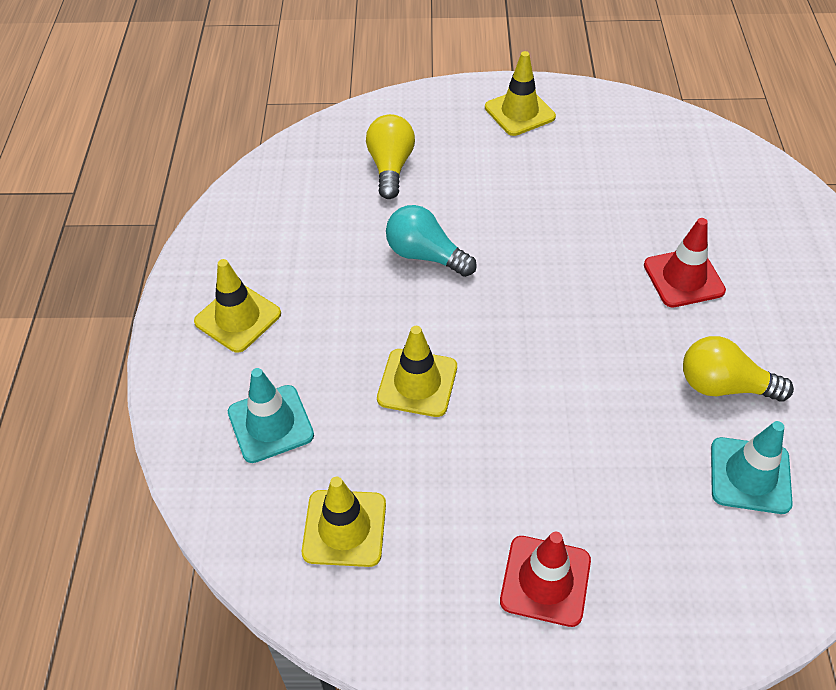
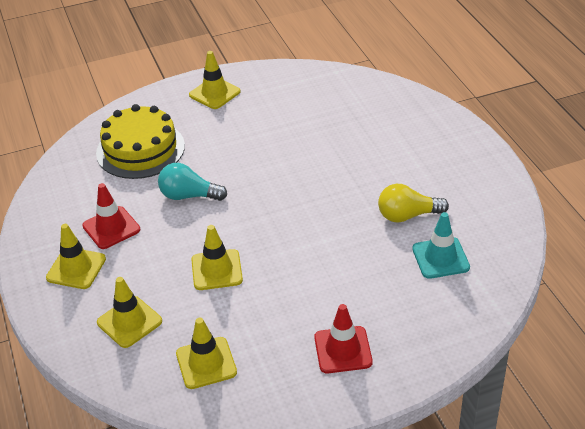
camera: 20 degrees left, 10 degrees down
turquoise traffic cone [228,368,314,463] -> yellow traffic cone [97,277,162,348]
yellow light bulb [366,114,415,199] -> yellow cake [96,104,185,179]
red traffic cone [644,218,726,307] -> red traffic cone moved to [82,183,140,249]

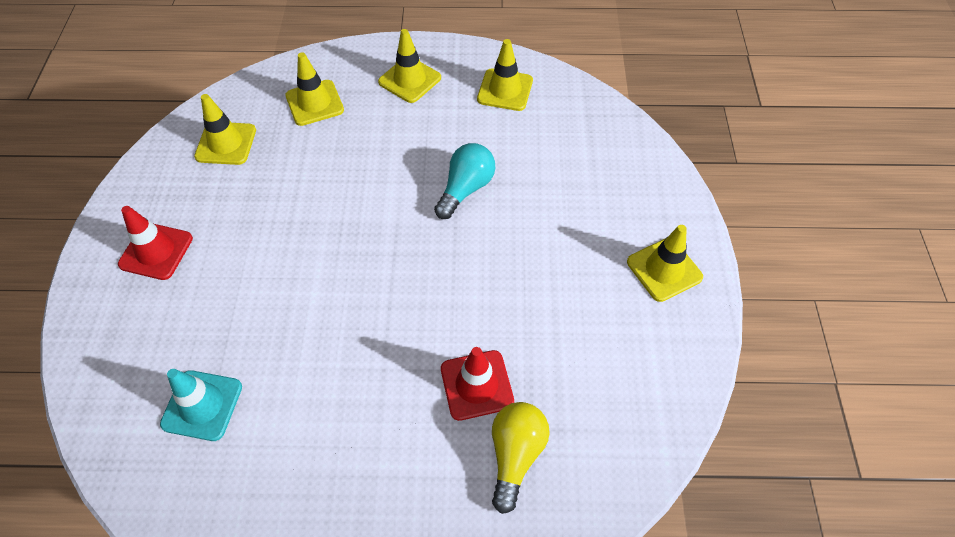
camera: 110 degrees right, 15 degrees up
red traffic cone [82,183,140,249] -> red traffic cone moved to [441,347,514,421]
yellow cake [96,104,185,179] -> none
yellow traffic cone [191,225,243,290] -> yellow traffic cone moved to [477,39,533,111]
yellow light bulb [378,184,449,222] -> yellow light bulb moved to [492,402,550,514]

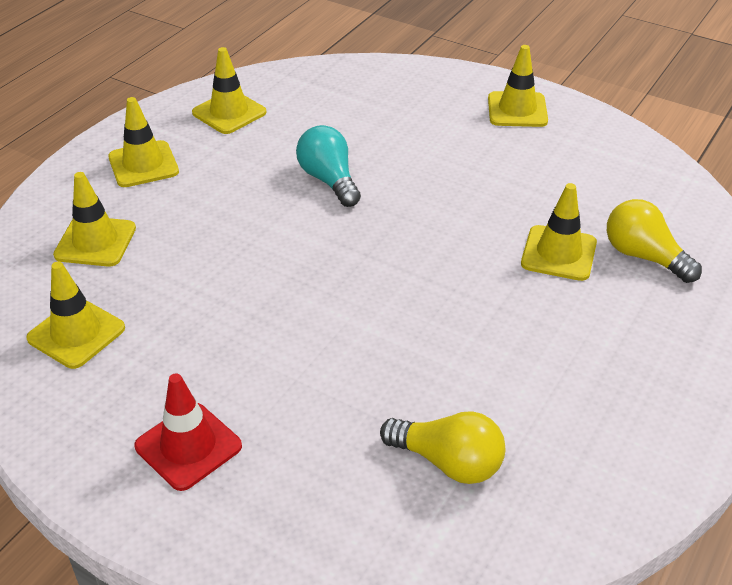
camera: 60 degrees left, 15 degrees down
turquoise traffic cone [160,369,242,441] -> yellow light bulb [380,411,505,484]
red traffic cone [441,347,514,421] -> yellow traffic cone [521,183,597,281]

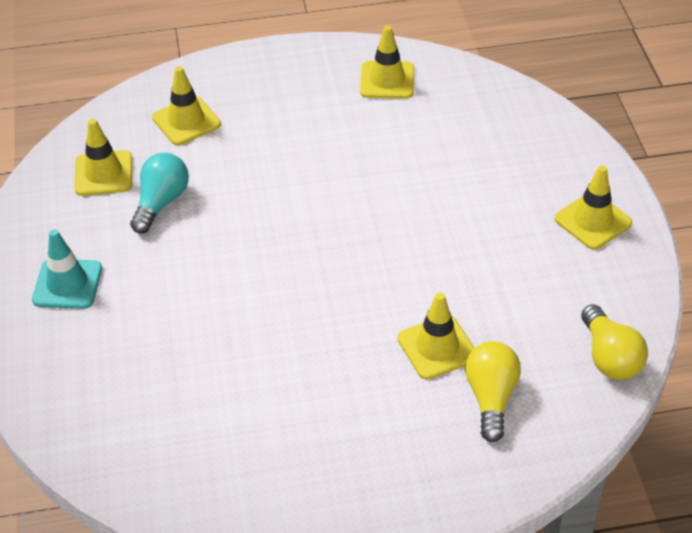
camera: 50 degrees right, 5 degrees up
yellow traffic cone [108,97,179,187] -> none
red traffic cone [134,373,242,491] -> turquoise traffic cone [32,229,102,309]
turquoise light bulb [296,125,361,207] -> turquoise light bulb moved to [130,153,189,234]
yellow light bulb [380,411,505,484] -> yellow light bulb moved to [581,304,648,380]

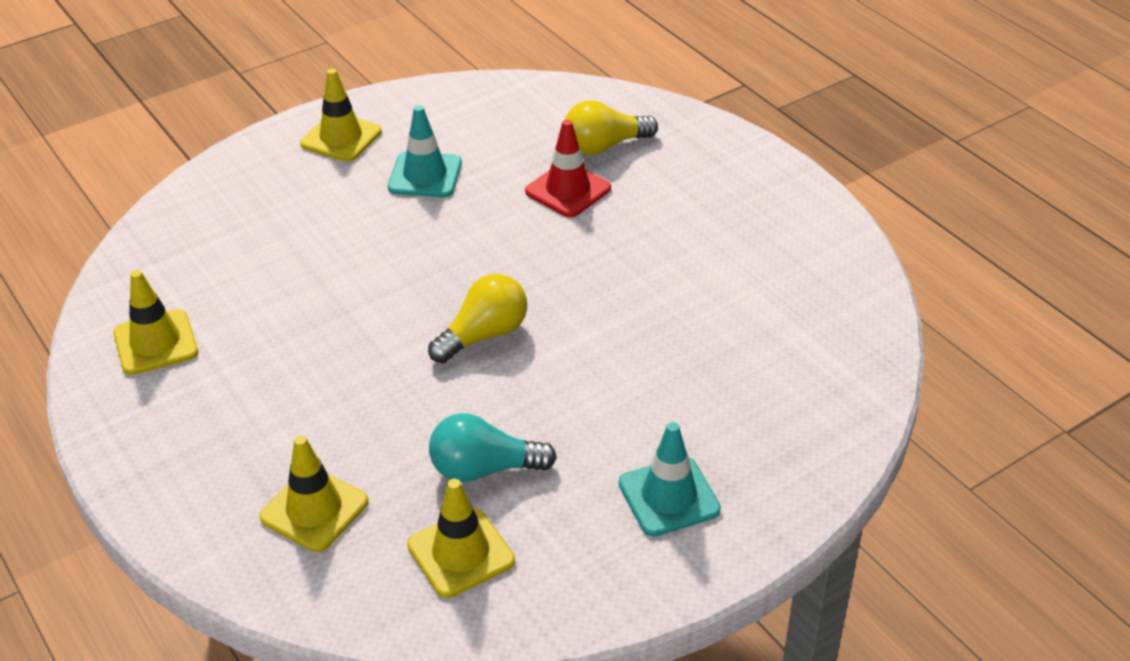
camera: 115 degrees left, 5 degrees down
yellow traffic cone [398,292,474,380] -> red traffic cone [525,119,611,217]
yellow light bulb [581,304,648,380] -> yellow light bulb moved to [428,274,527,363]
none -> turquoise traffic cone [388,105,462,197]

